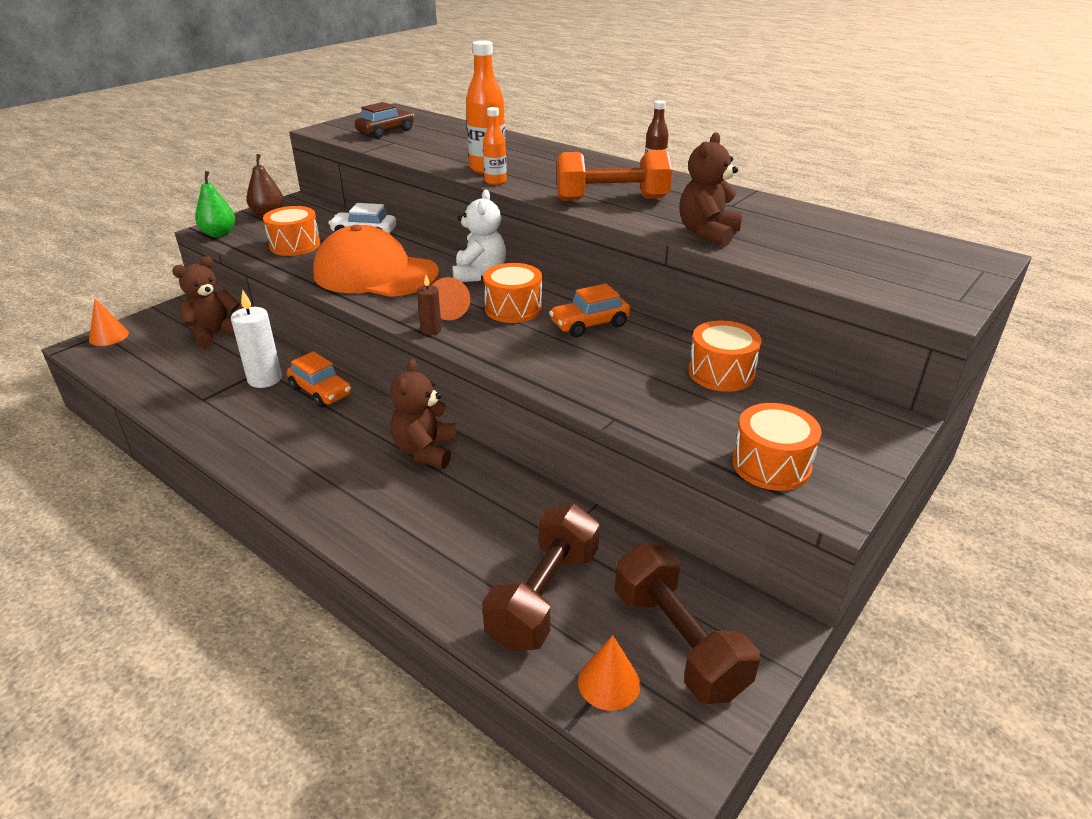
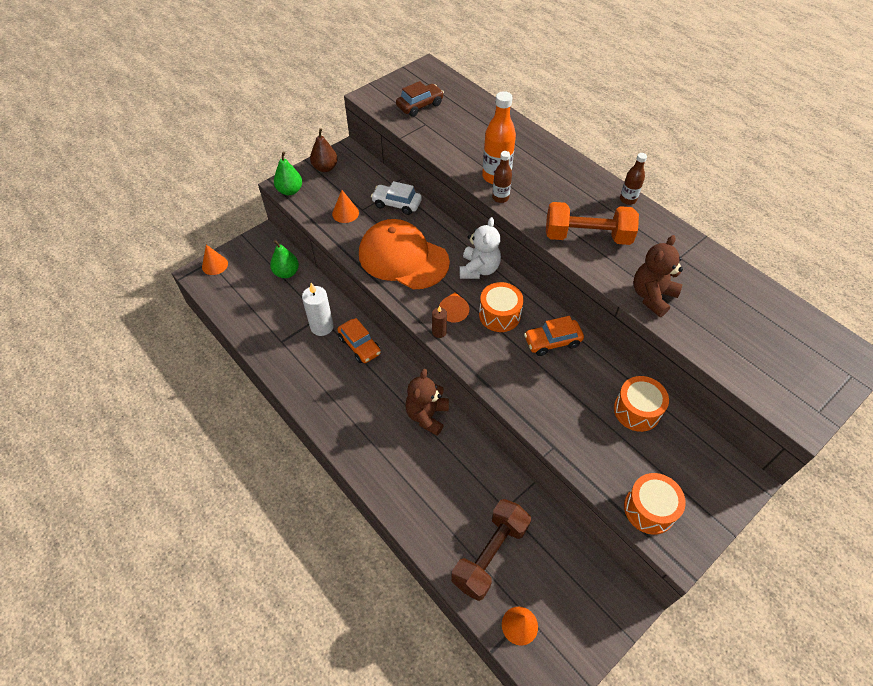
camera: 10 degrees right, 20 degrees up
brown teddy bear [172,256,240,349] -> green pear [270,240,299,278]
orange drum [263,206,321,256] -> orange cone [332,190,359,223]
orange bottle [483,107,507,185] -> brown bottle [492,151,512,203]
brown dumbbell [615,543,760,704] -> none

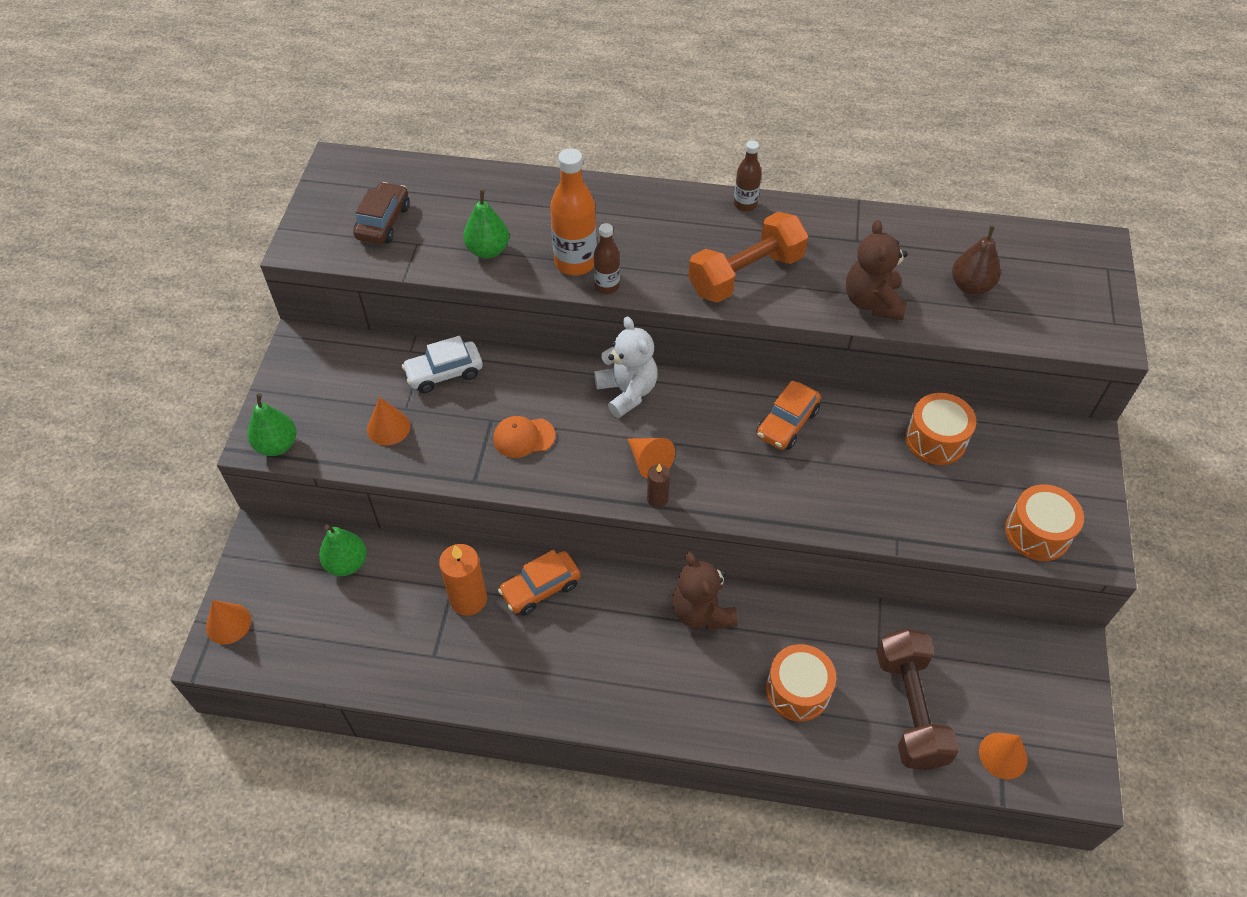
camera: 40 degrees left, 0 degrees up
white candle [302,283,334,336] -> orange candle [439,544,487,616]
brown pear [310,128,338,172] -> brown pear moved to [952,225,1001,295]
orange car [337,318,381,363] -> orange car turned 135 degrees clockwise [498,550,581,615]
orange cap [359,219,450,289] -> orange cap [493,416,555,458], size x0.43
orange drum [479,282,524,332] -> orange drum moved to [766,644,836,722]
none -> green pear [463,189,509,259]

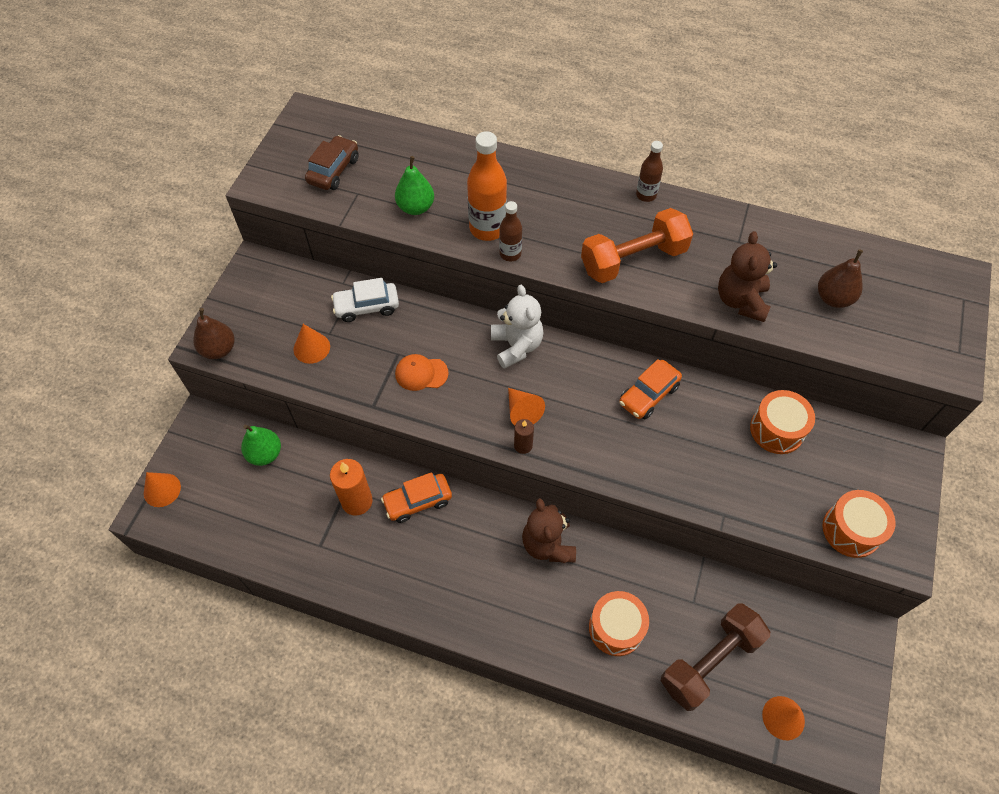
camera: 10 degrees right, 5 degrees up
green pear [248,393,297,456] -> brown pear [193,308,235,359]
brown dumbbell [877,629,959,770] -> brown dumbbell turned 45 degrees clockwise [661,603,770,711]

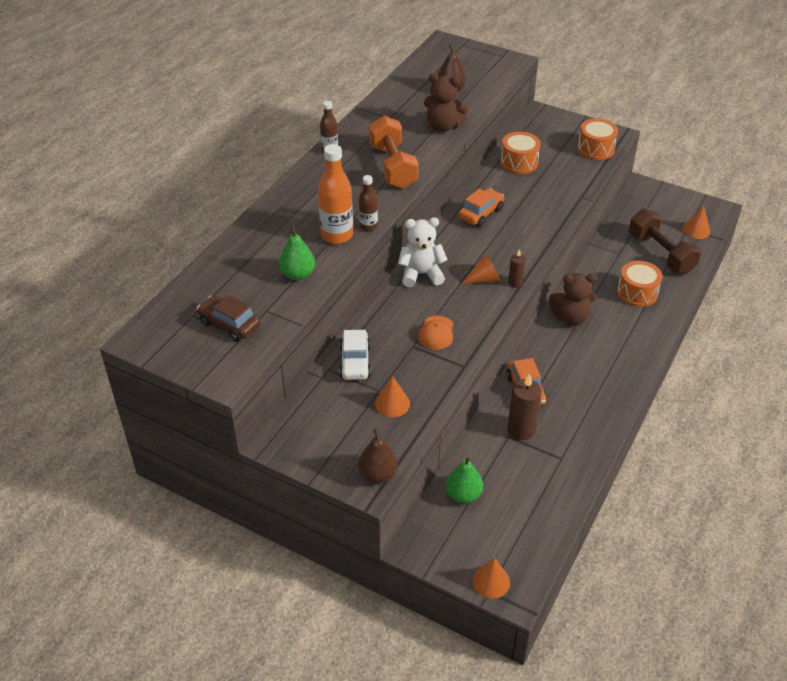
camera: 80 degrees left, 15 degrees down
orange candle [330,459,373,515] -> brown candle [507,373,542,440]
orange car [619,359,682,419] -> orange car turned 105 degrees counterclockwise [458,188,504,227]

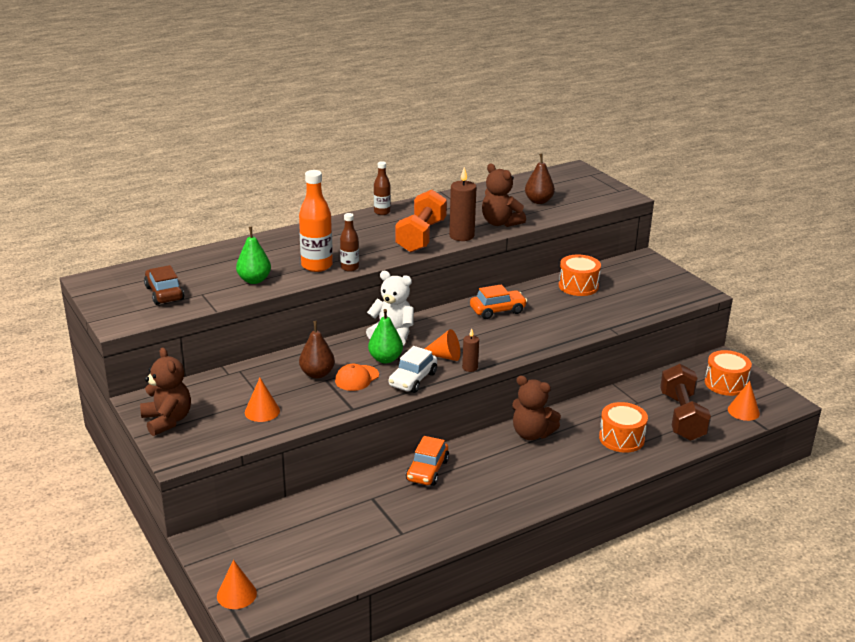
camera: 30 degrees right, 15 degrees down
white car [339,330,371,380] -> white car moved to [389,346,437,393]
brown pear [358,428,398,483] -> brown pear moved to [299,321,335,379]
green pear [446,457,483,503] -> green pear moved to [368,309,403,364]
brown candle [507,373,542,440] -> brown candle moved to [449,167,477,241]
orange drum [577,119,618,160] -> orange drum moved to [705,350,752,396]
none -> brown teddy bear [140,347,191,436]

